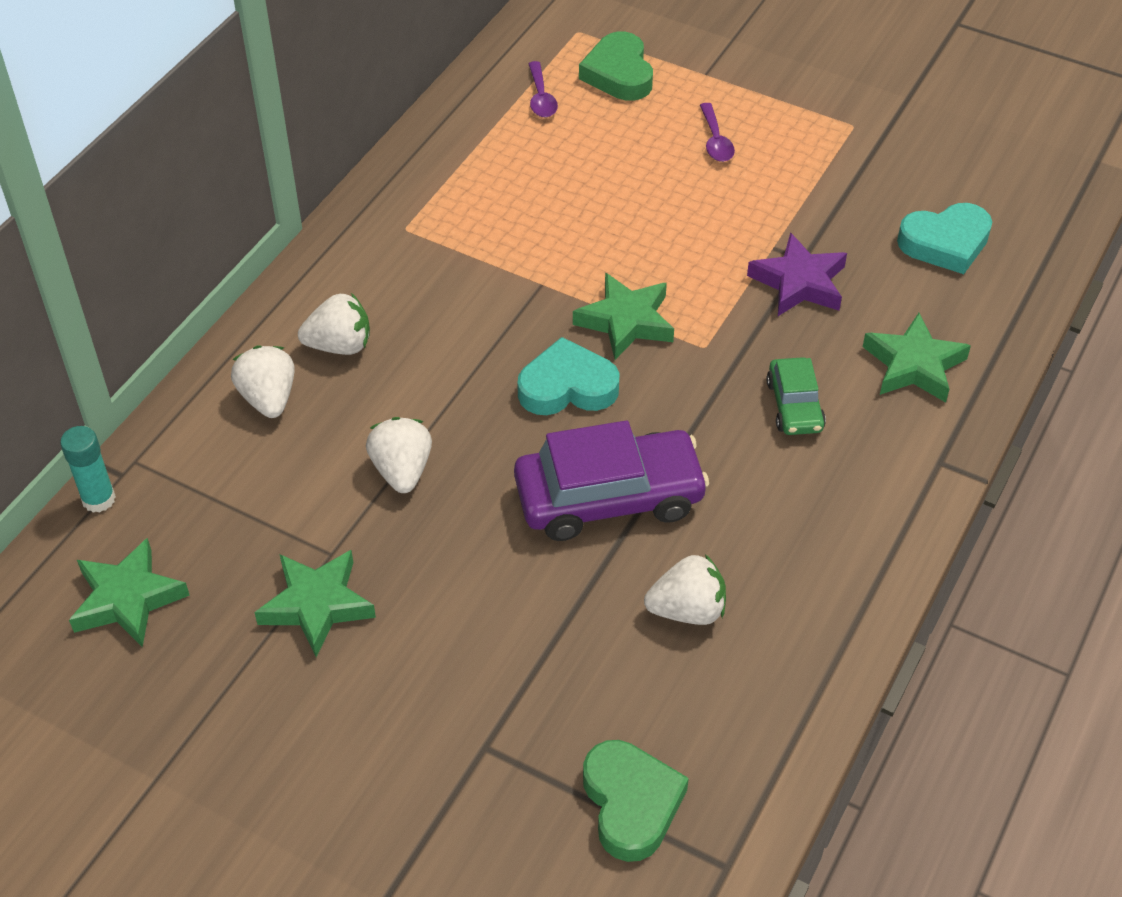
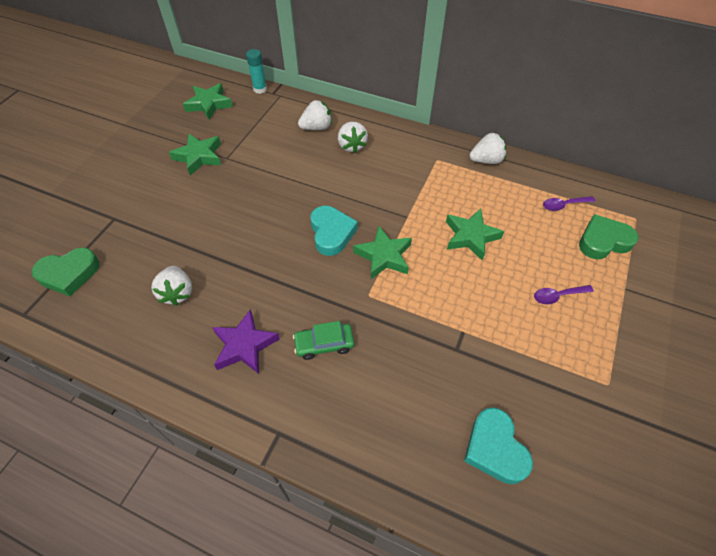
camera: 85 degrees right, 5 degrees up
white strawberry [366,417,432,493] -> white strawberry moved to [469,133,506,164]
purple car [514,420,709,541] -> none
purple star [747,232,847,316] -> purple star moved to [212,309,280,374]
green star [863,313,971,403] -> green star moved to [446,209,504,260]

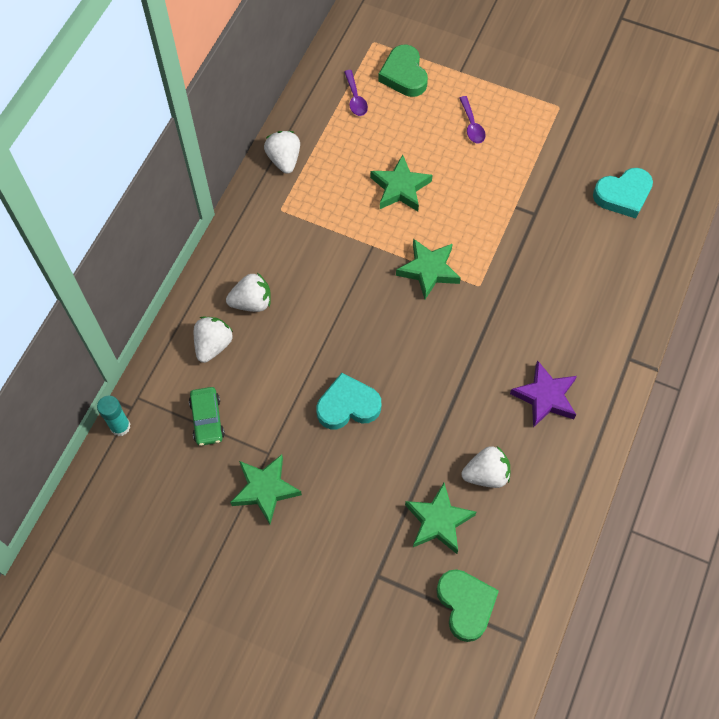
camera: 90 degrees left, 10 degrees up
green star [183,83,233,120] -> green star moved to [405,483,476,554]
green car [293,321,354,360] -> green car moved to [189,387,225,446]
white strawberry [298,100,332,130] -> white strawberry turned 45 degrees clockwise [194,317,233,363]
turquoise heart [310,206,358,256] -> turquoise heart moved to [316,373,381,429]

